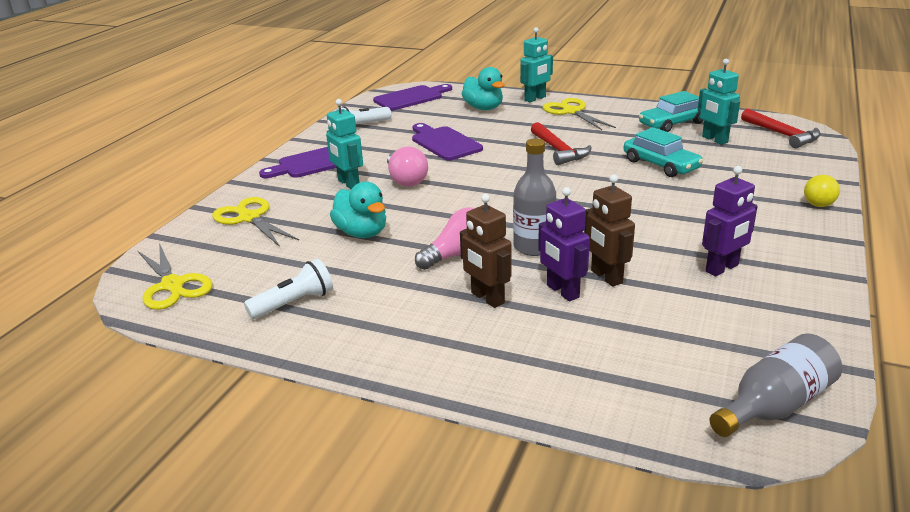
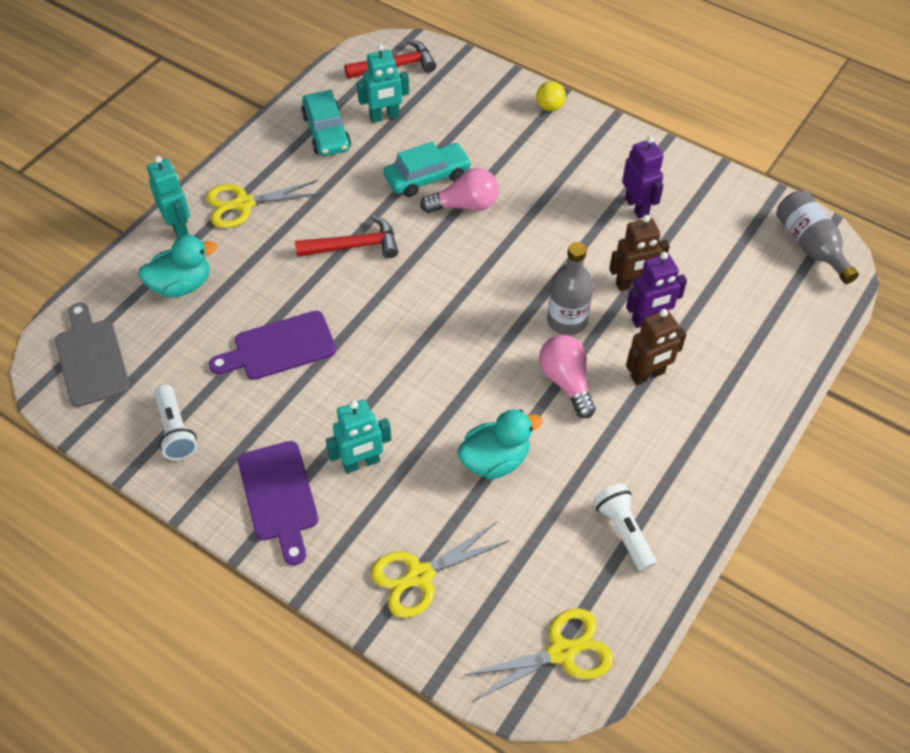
camera: 80 degrees left, 25 degrees up
purple cutting board [373,84,452,111] -> grey cutting board [55,302,130,407]
pink light bulb [387,146,428,187] -> pink light bulb moved to [420,168,499,213]

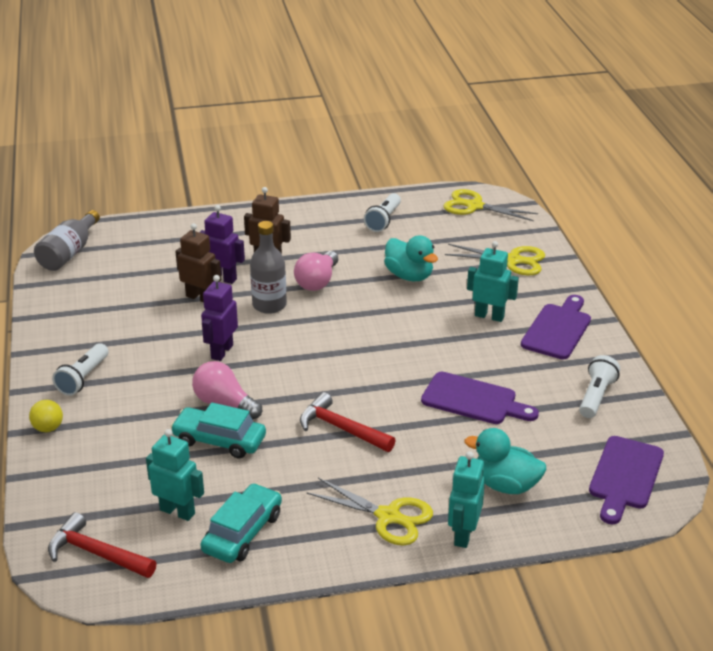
camera: 135 degrees left, 20 degrees down
grey cutting board [55,302,130,407] -> purple cutting board [589,436,664,525]
turquoise duck [457,410,543,479] -> turquoise duck turned 150 degrees counterclockwise [384,235,438,281]
purple robot [622,136,664,219] -> purple robot moved to [201,275,238,361]
none -> white flashlight [52,343,108,396]

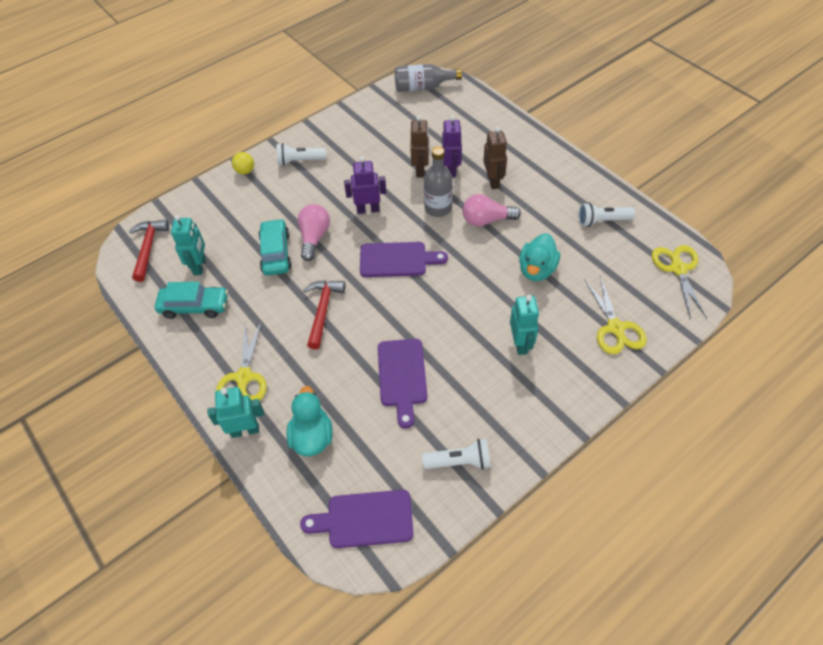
camera: 65 degrees right, 20 degrees up
purple cutting board [521,295,591,359] -> purple cutting board moved to [360,242,448,277]

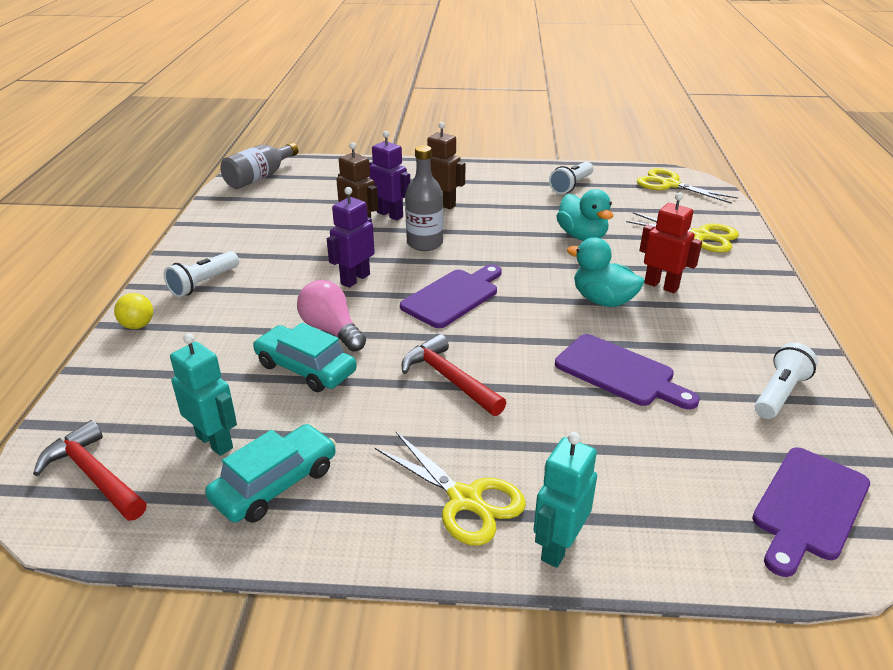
camera: 50 degrees left, 20 degrees down
turquoise duck [287,386,333,456] -> turquoise duck moved to [567,237,645,307]
pink light bulb [462,194,521,227] -> none
turquoise robot [510,295,539,355] -> red robot [639,193,702,293]

